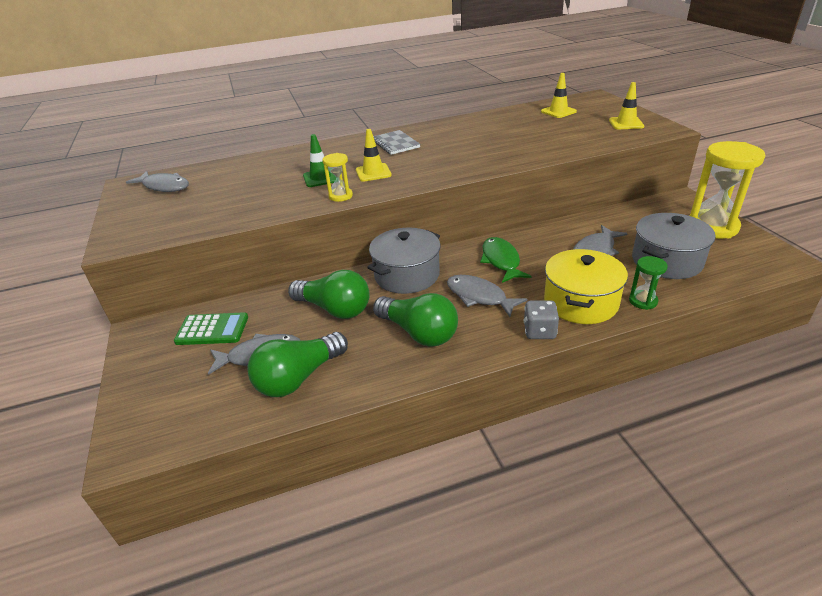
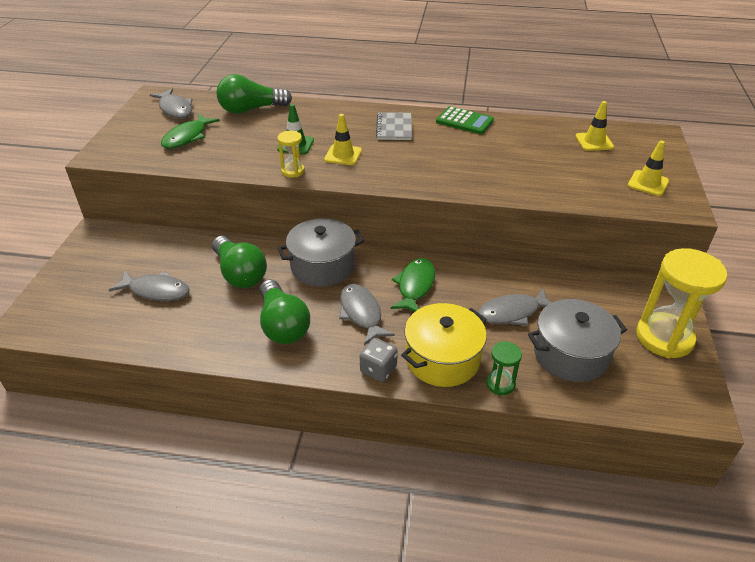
camera: 25 degrees right, 5 degrees up
green calculator [174,312,248,345] -> green calculator moved to [436,106,494,134]
green light bulb [247,332,348,397] -> green light bulb moved to [216,74,292,114]
none -> green fish [161,114,220,149]

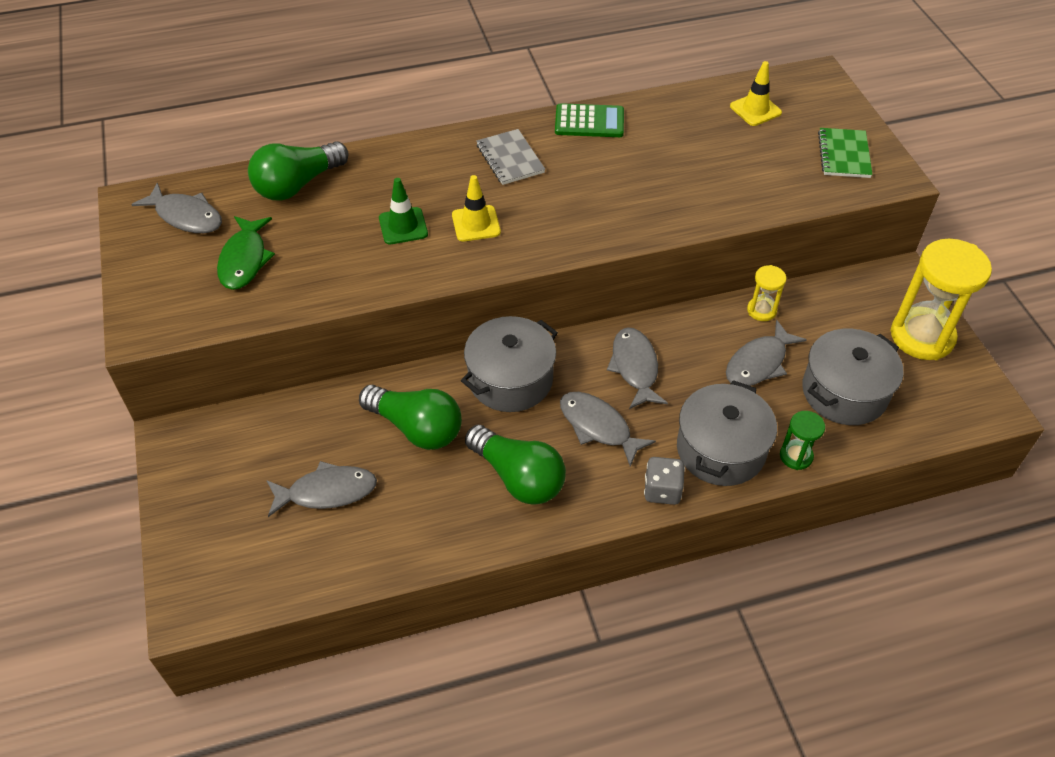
camera: 25 degrees left, 10 degrees up
yellow hourglass [277,131,305,178] -> yellow hourglass moved to [747,265,786,321]
green fish [390,258,435,312] -> grey fish [607,327,668,409]
yellow pot [401,303,487,387] -> grey pot [677,380,777,486]
yellow traffic cone [628,141,669,196] -> green notebook [818,128,873,178]

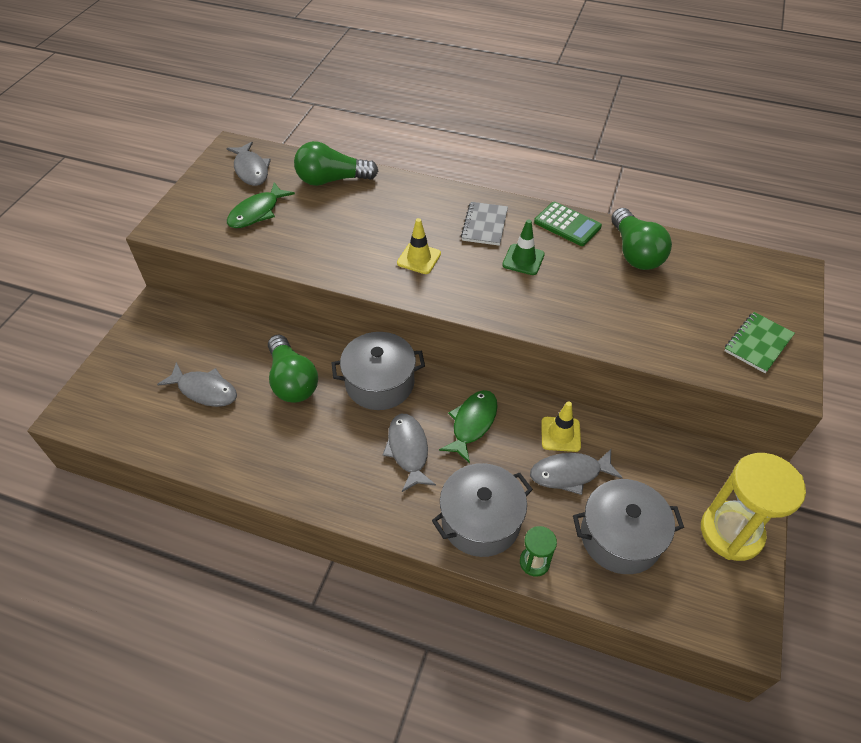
camera: 35 degrees right, 0 degrees up
green traffic cone [379,178,428,245] -> green traffic cone moved to [502,220,545,275]
green light bulb [465,425,566,505] -> green light bulb moved to [611,208,672,270]
grey fish [607,327,668,409] -> green fish [439,390,498,463]
grey dice [644,457,685,505] -> none
yellow traffic cone [730,61,782,126] -> yellow traffic cone moved to [541,402,581,452]
yellow hourglass [747,265,786,321] -> none

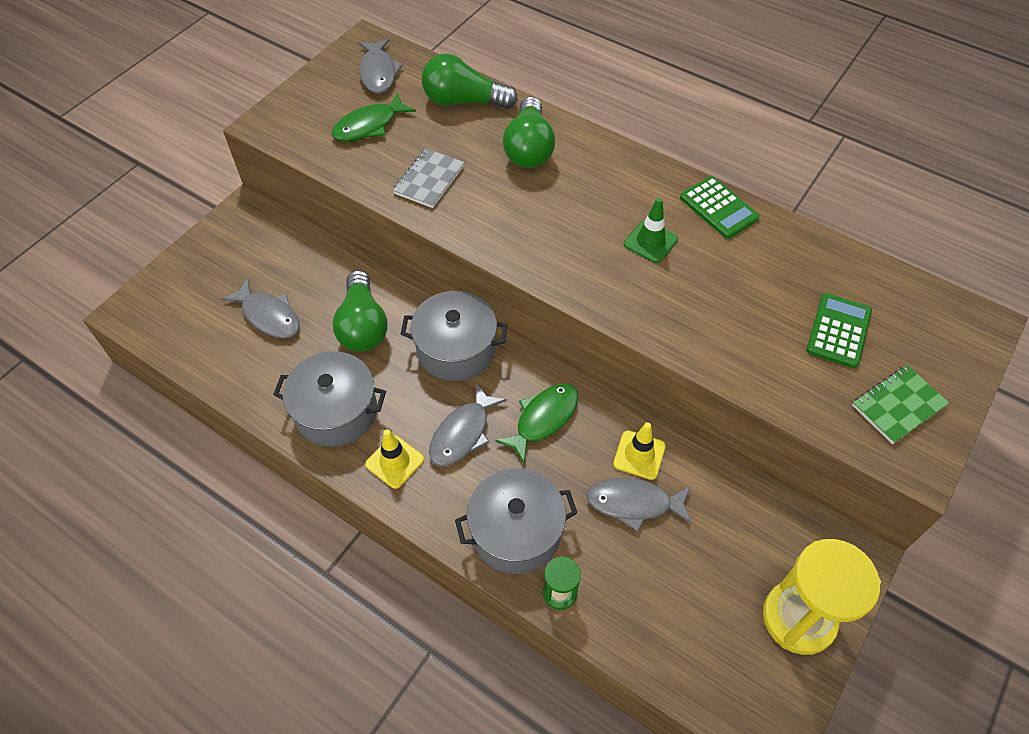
camera: 15 degrees right, 5 degrees up
grey fish [383,414,436,492] -> grey fish turned 150 degrees counterclockwise [429,383,507,466]
yellow traffic cone [397,218,441,274] -> yellow traffic cone moved to [365,429,424,489]
grey notebook [461,202,508,246] -> grey notebook moved to [393,149,465,208]
grey pot [573,479,684,574] -> grey pot moved to [273,351,386,447]
green light bulb [611,208,672,270] -> green light bulb moved to [503,97,555,168]
none -> green calculator [806,293,872,368]

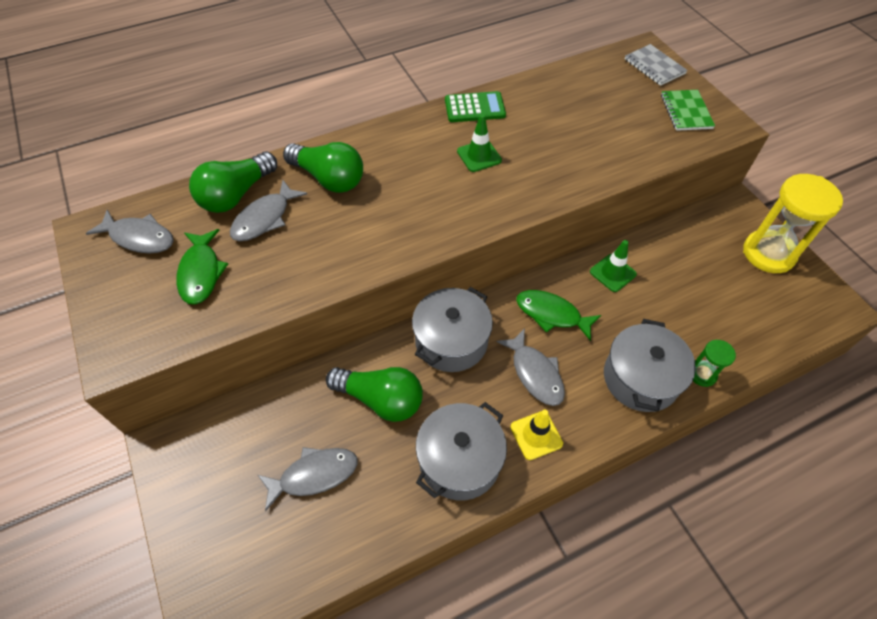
camera: 60 degrees left, 0 degrees up
grey notebook [393,149,465,208] -> grey notebook moved to [625,44,688,86]
green fish [495,384,578,463] -> green fish turned 45 degrees counterclockwise [516,290,601,341]
grey fish [586,478,692,531] -> grey fish moved to [230,180,307,241]
yellow traffic cone [613,422,666,480] -> green traffic cone [590,240,637,292]
green calculator [806,293,872,368] -> none

